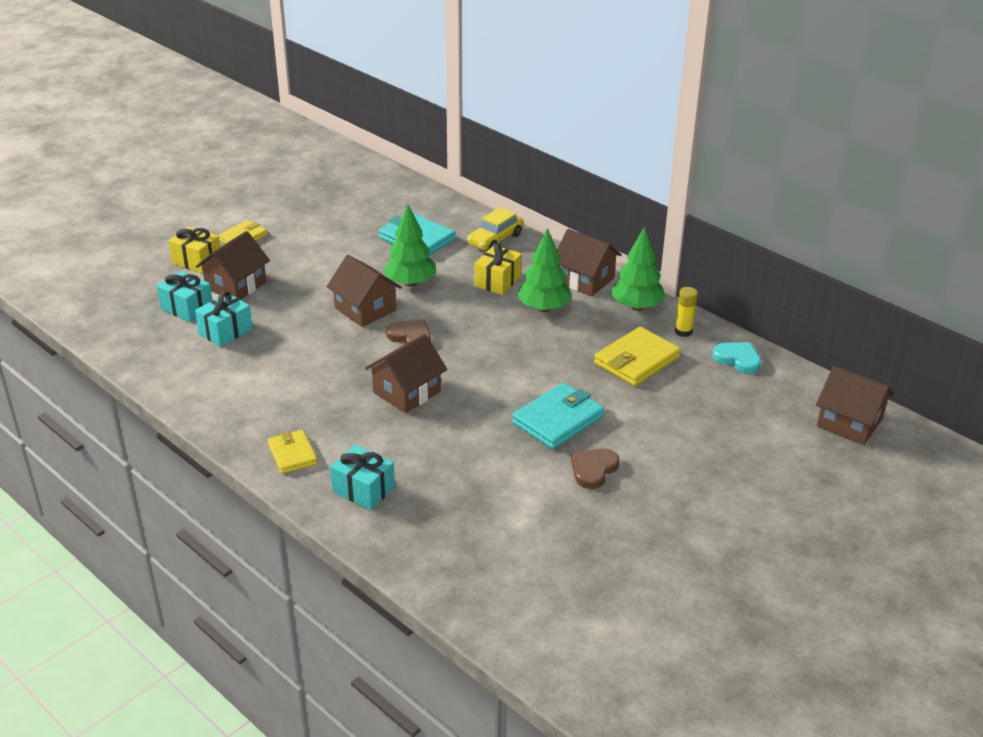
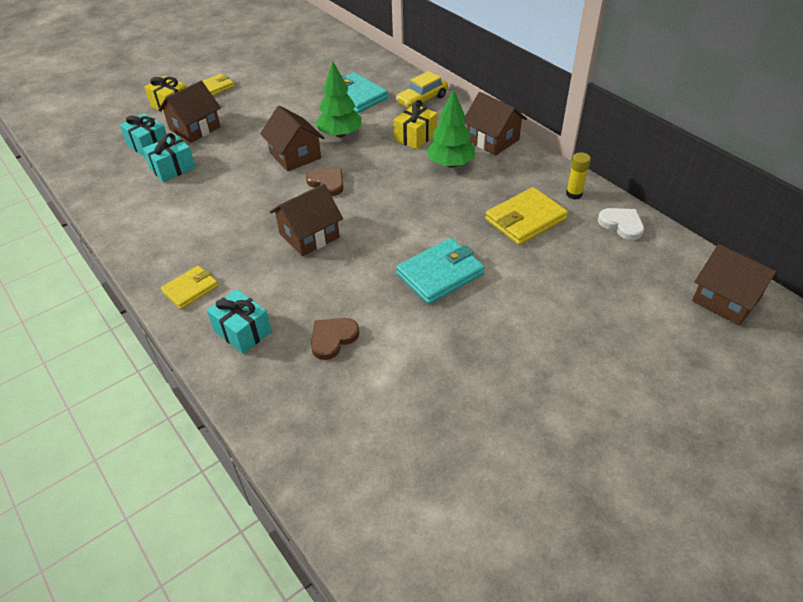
camera: 10 degrees right, 10 degrees up
yellow wallet [268,430,317,474] -> yellow wallet turned 60 degrees clockwise [161,266,218,309]
brown heart [571,449,619,489] -> brown heart moved to [311,318,360,360]
green tree [611,226,666,311] -> none
turquoise heart [712,342,761,374] -> white heart [598,208,644,240]

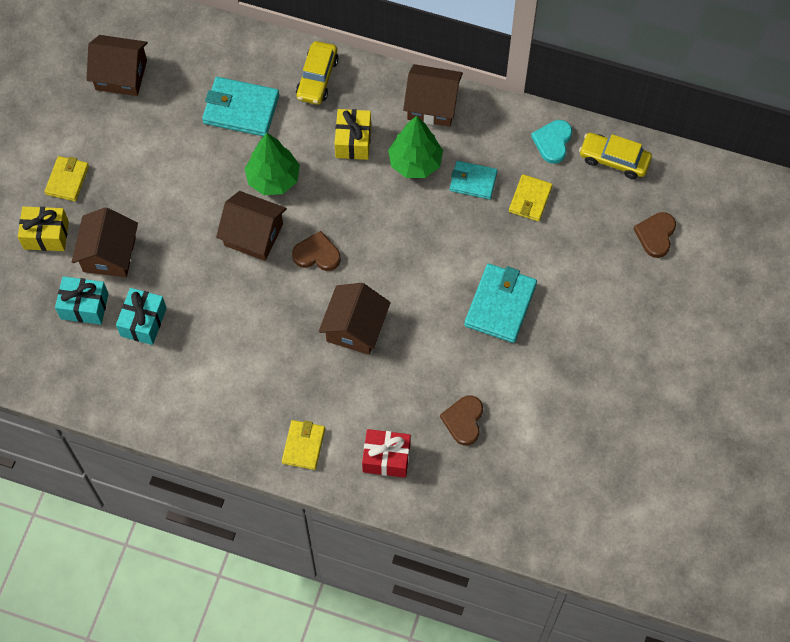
camera: 35 degrees left, 20 degrees up
turquoise gift [207,289,272,354] -> red gift [362,429,411,478]
yellow wallet [485,187,568,245] -> yellow wallet [509,174,553,222], size x0.63
yellow glue stick [566,152,591,200] -> turquoise heart [531,120,572,164]
white heart [598,208,644,240] -> yellow car [579,133,652,179]
brown house [692,244,778,325] -> brown house moved to [86,35,148,96]
none -> turquoise wallet [450,161,498,199]
none -> brown heart [634,212,676,258]

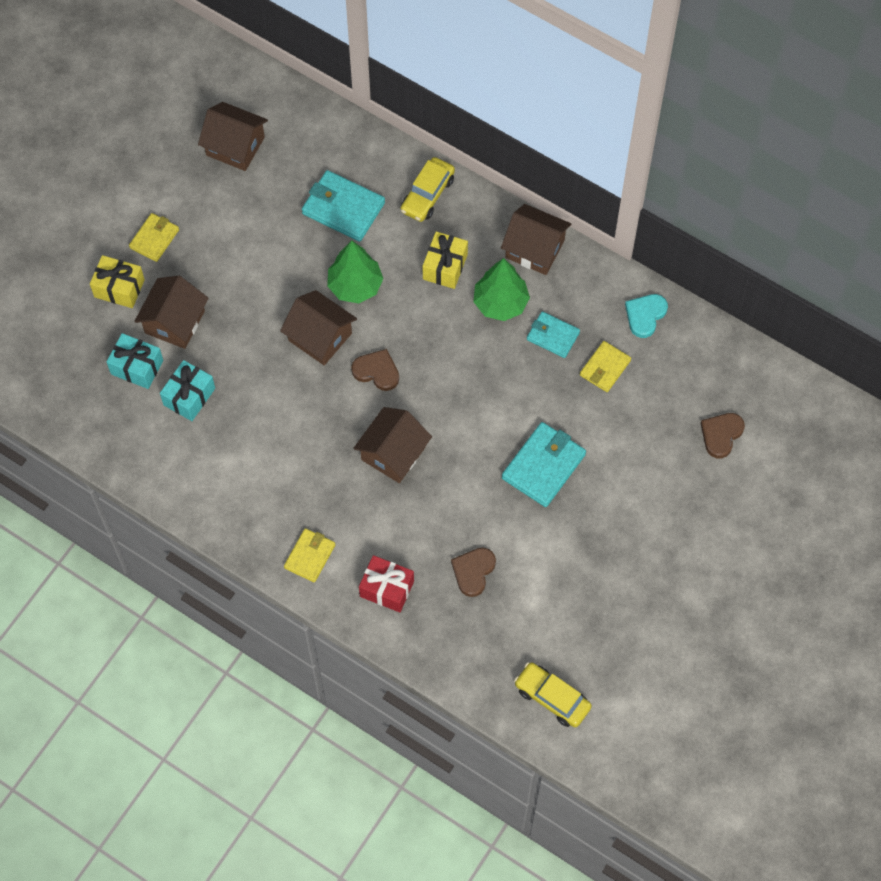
camera: 15 degrees right, 0 degrees up
yellow car [579,133,652,179] -> yellow car moved to [514,662,592,727]

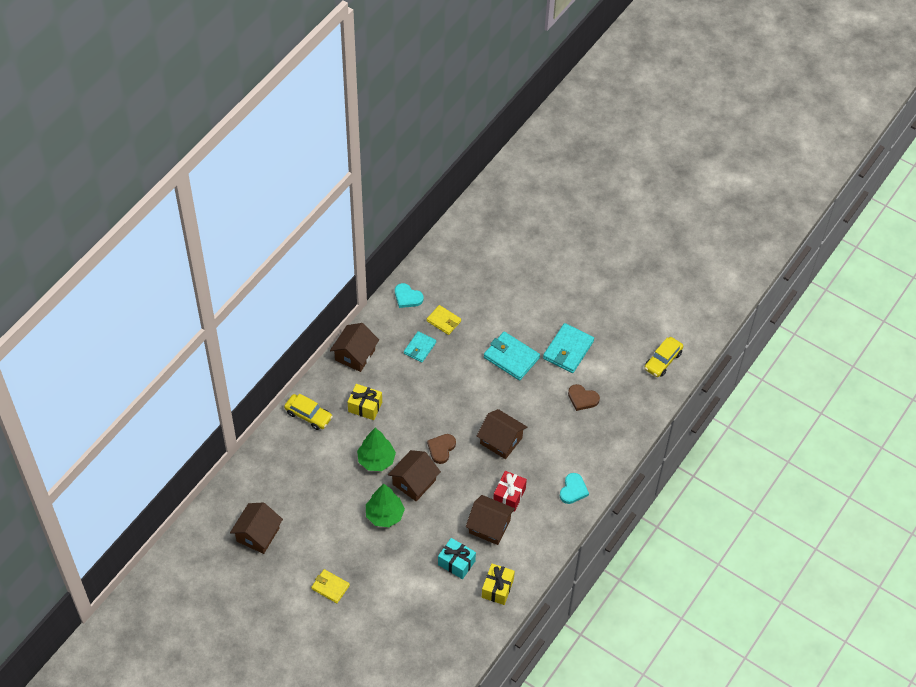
camera: 90 degrees left, 10 degrees down
yellow gift [90,255,145,308] -> yellow gift moved to [482,564,515,605]
turquoise gift [107,333,163,389] -> none
brown house [134,276,209,349] -> brown house moved to [466,495,515,545]
yellow wallet [284,528,335,583] -> turquoise heart [560,473,589,504]
turquoise wallet [302,170,385,242] -> turquoise wallet moved to [543,323,594,373]
red gift [359,555,414,612] -> red gift moved to [493,471,527,512]
green tree [473,258,530,321] -> green tree moved to [366,484,405,527]
brown heart [701,413,745,458] -> none

